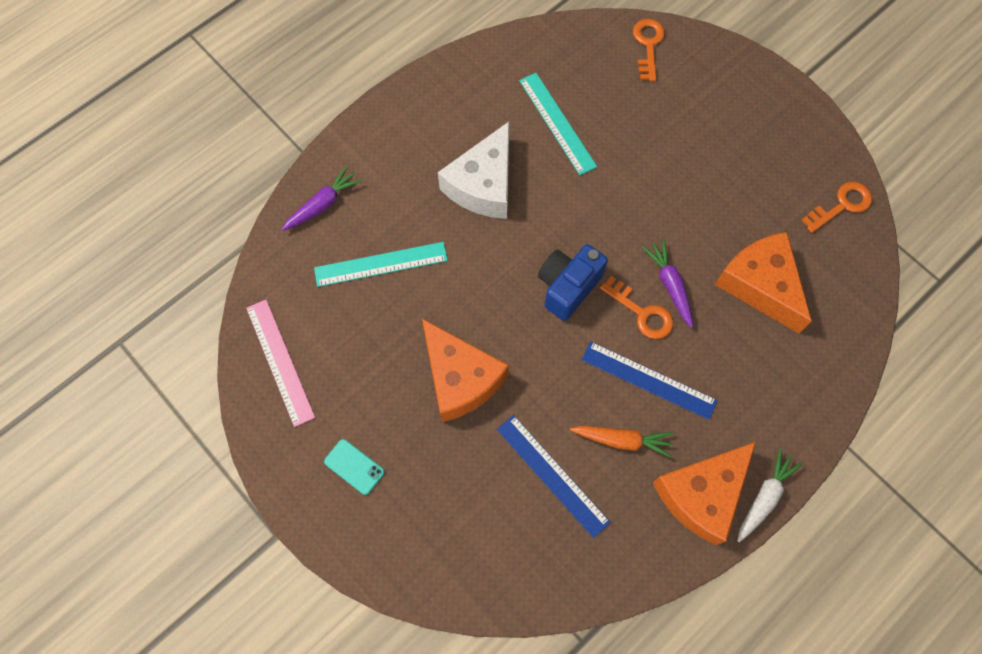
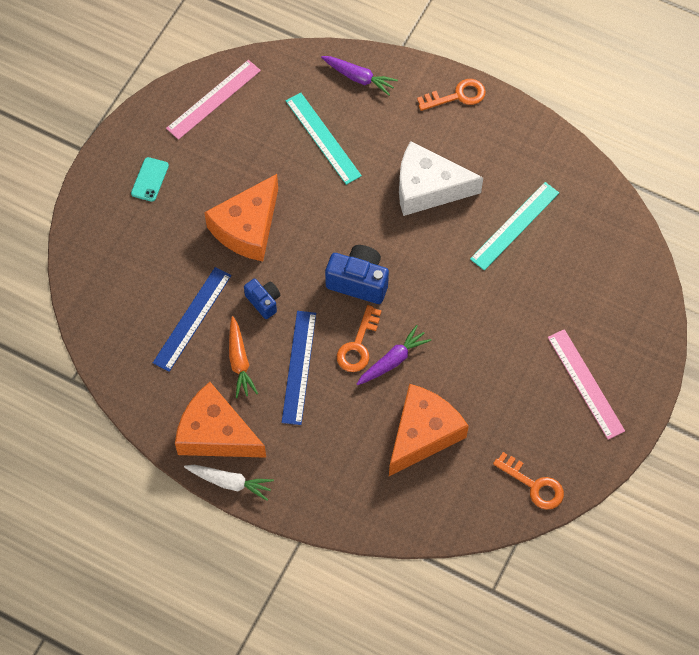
camera: 70 degrees right, 5 degrees down
orange key [633,19,665,81] -> orange key moved to [417,79,486,111]
none -> blue camera [244,278,280,319]
none -> pink ruler [548,329,625,440]

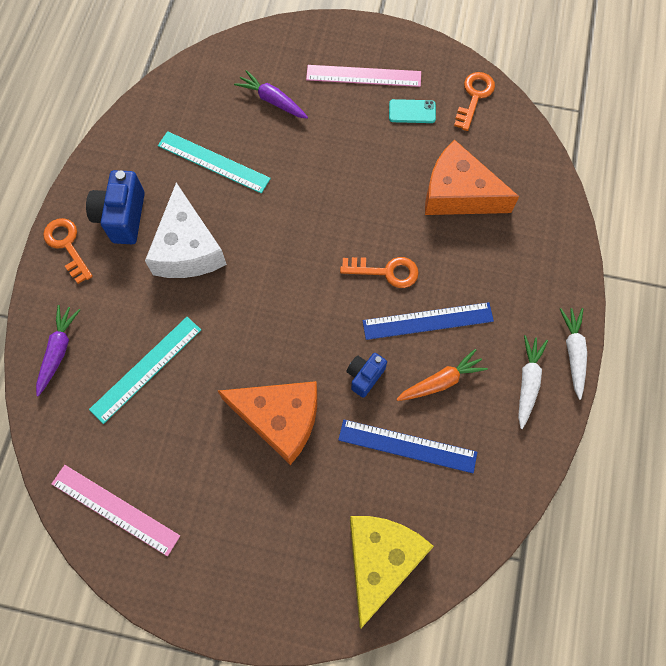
camera: 105 degrees left, 5 degrees up
turquoise phone [131,157,169,202] -> turquoise phone moved to [389,99,436,123]
orange cheese [175,382,266,458] -> white carrot [518,335,548,429]
blue camera [325,245,389,304] -> blue camera moved to [86,170,145,244]
purple carrot [357,325,431,385] -> purple carrot moved to [234,70,308,119]
pink ruler [548,329,625,440] -> pink ruler turned 45 degrees clockwise [306,65,421,87]
none -> yellow cheese [350,516,434,629]

